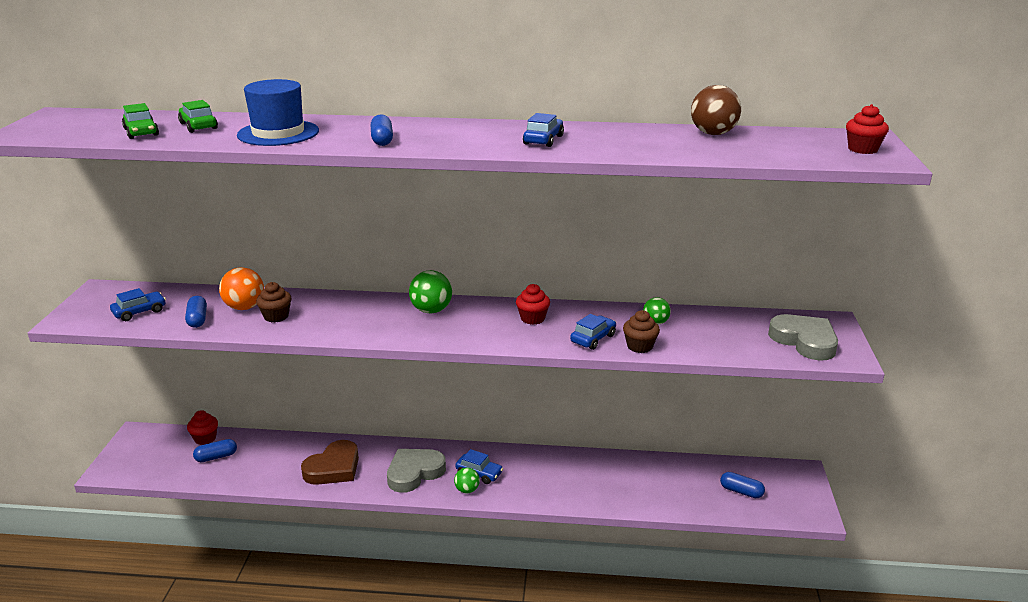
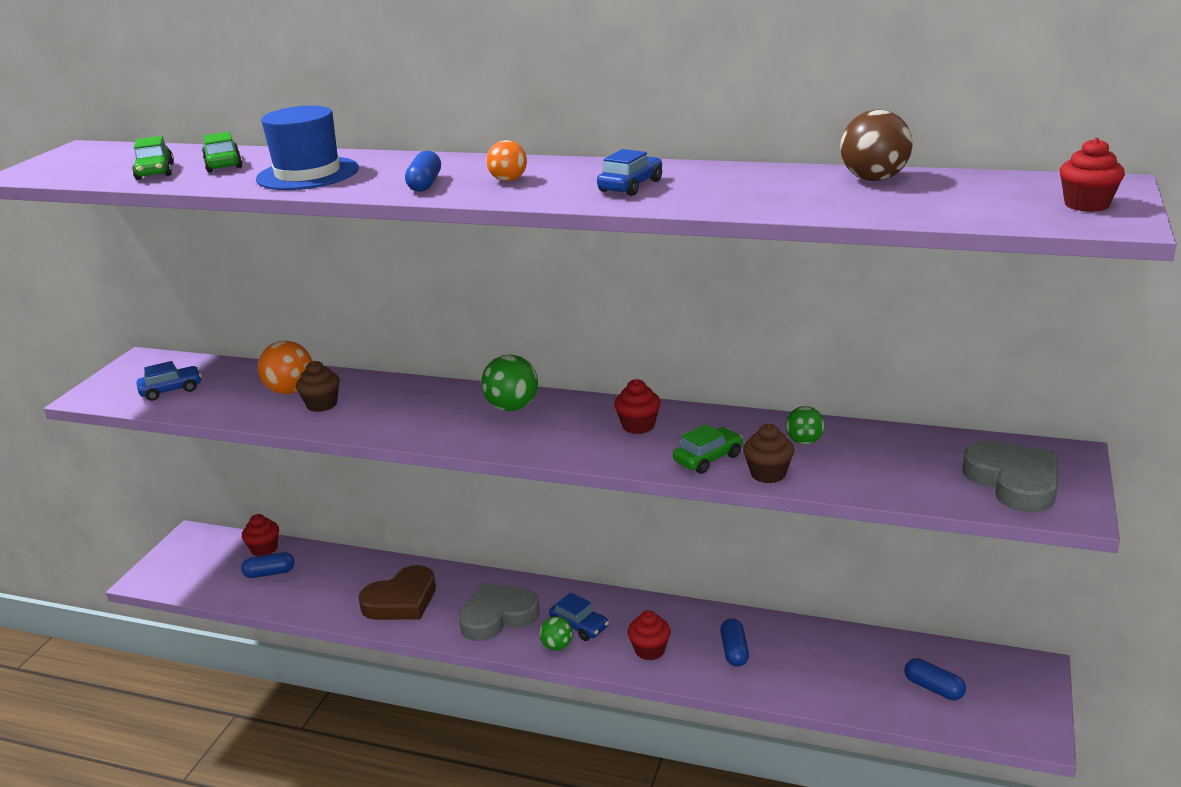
camera: 15 degrees right, 0 degrees up
blue capsule [185,296,207,328] -> blue capsule moved to [720,618,749,667]
blue car [570,314,616,350] -> green car [673,424,743,474]
none -> orange ball [486,140,527,182]
none -> red cupcake [628,610,671,660]

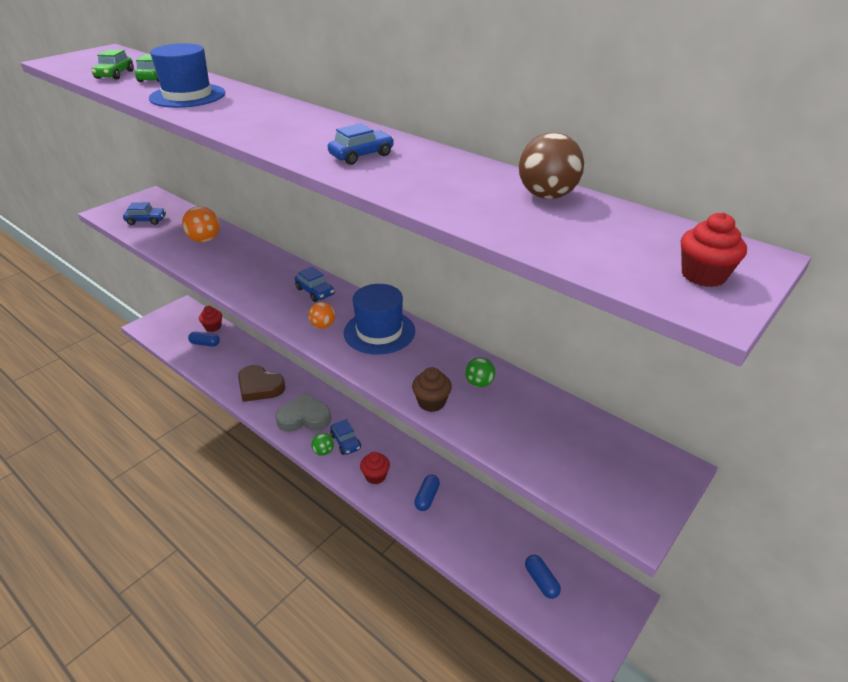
camera: 20 degrees right, 10 degrees up
brown cupcake [296,361,340,412] -> none
brown heart [358,565,436,620] -> brown heart turned 45 degrees clockwise [238,365,285,402]
blue capsule [405,150,441,192] -> none
green ball [481,355,538,411] -> blue car [295,266,335,302]
orange ball [486,140,527,182] -> orange ball moved to [308,302,335,329]
red cupcake [614,379,661,434] -> blue hat [344,284,415,355]
green car [673,424,743,474] -> none
grey heart [962,441,1058,512] -> none

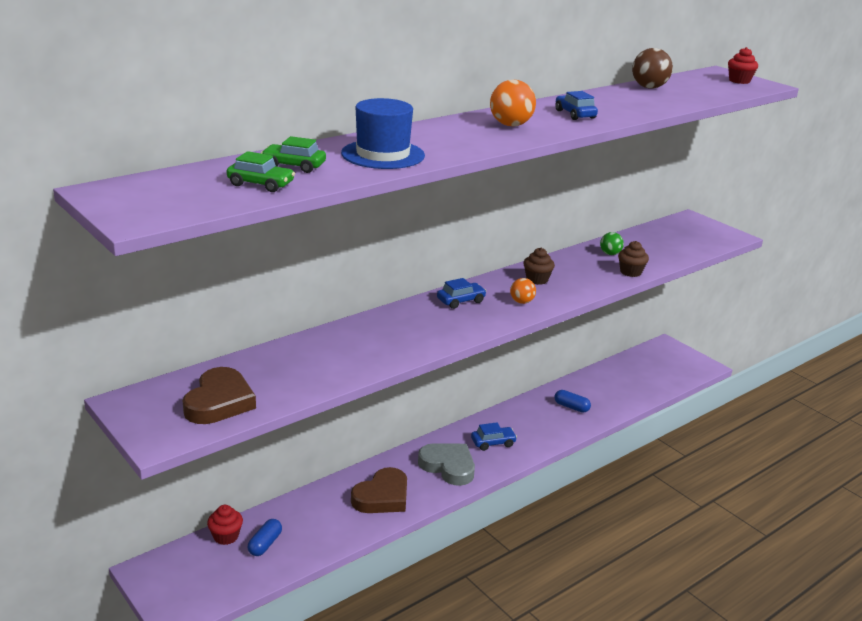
camera: 80 degrees left, 10 degrees down
blue car [123,202,166,225] -> brown heart [182,367,256,424]
orange ball [182,206,220,243] -> orange ball moved to [490,80,536,126]
grey heart [275,393,331,432] -> grey heart turned 120 degrees clockwise [418,443,475,486]
green ball [311,433,334,456] -> none
blue hat [344,284,415,355] -> brown cupcake [523,248,555,285]
red cupcake [360,452,390,484] -> none
blue capsule [525,555,561,599] -> none

